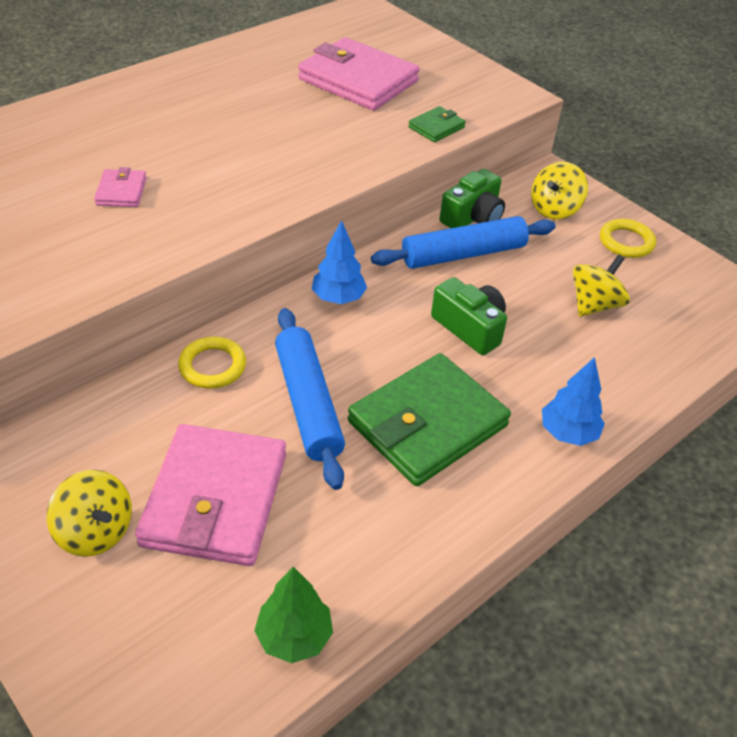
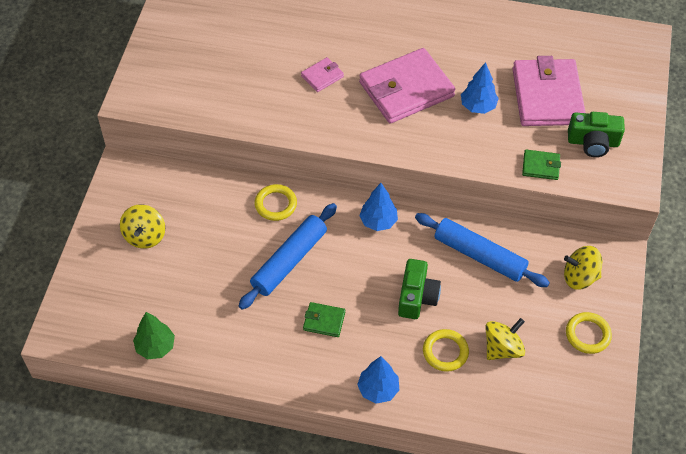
camera: 55 degrees right, 10 degrees up
pink wallet [135,424,286,566] -> pink wallet moved to [359,48,455,123]
green wallet [348,353,511,486] -> green wallet [303,302,345,337], size x0.45
green camera [439,169,505,228] -> green camera moved to [568,112,625,157]
yellow spinning top [573,254,630,317] -> yellow spinning top turned 45 degrees counterclockwise [485,318,525,360]
none -> yellow ring [423,329,469,372]
none -> blue tree [461,62,499,114]

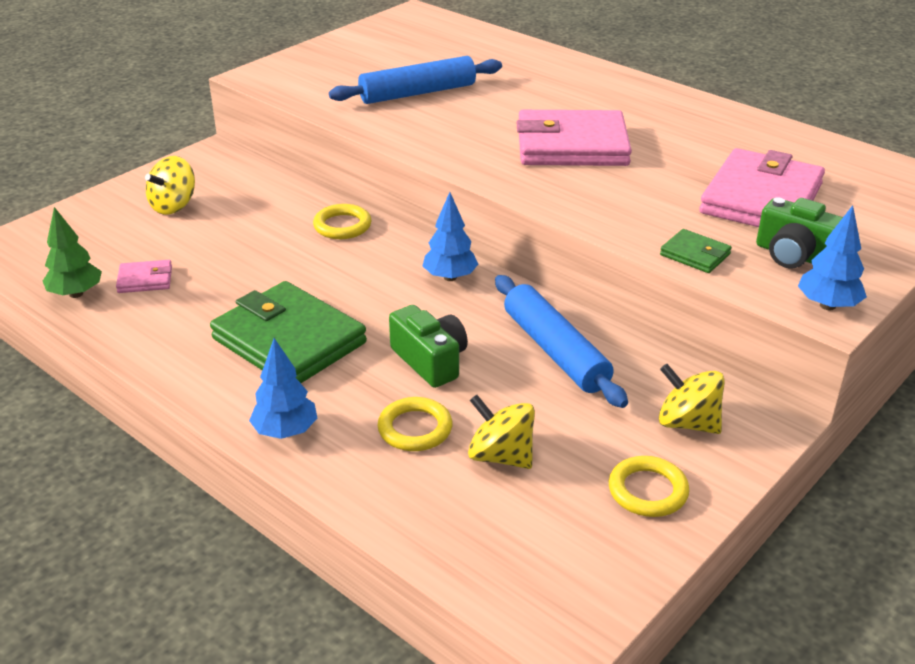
camera: 30 degrees right, 20 degrees down
blue rolling pin [239,203,337,310] -> blue rolling pin moved to [329,56,502,104]
pink wallet [301,57,344,92] -> pink wallet moved to [116,260,172,293]
green wallet [303,302,345,337] -> green wallet [210,281,367,383], size x2.23
green camera [398,259,441,319] -> green camera turned 75 degrees counterclockwise [389,305,468,388]
blue tree [461,62,499,114] -> blue tree moved to [798,205,867,310]
yellow spinning top [485,318,525,360] -> yellow spinning top turned 135 degrees counterclockwise [468,395,535,469]

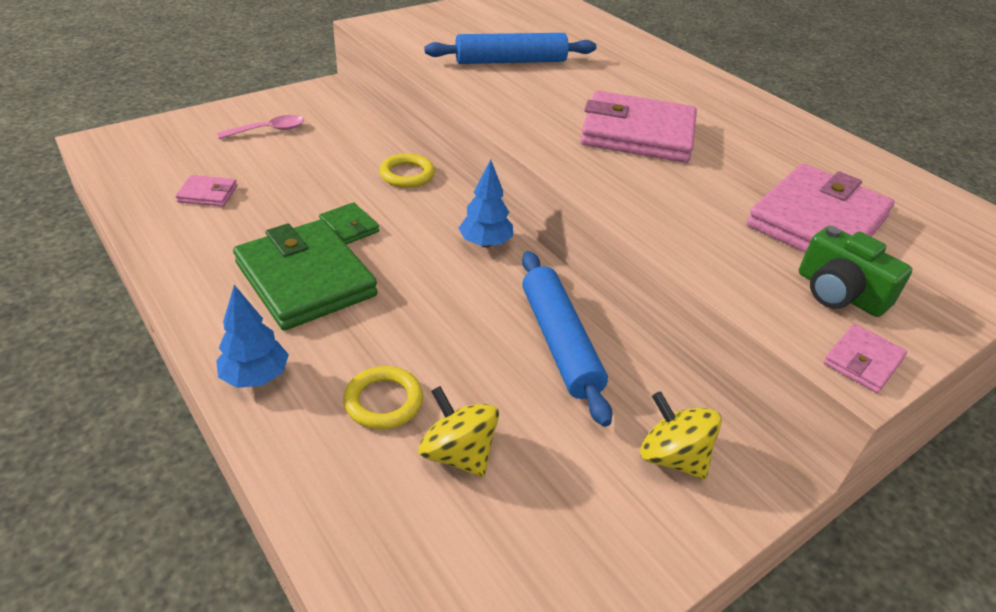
camera: 10 degrees right, 5 degrees up
green tree [43,207,102,298] -> none
yellow spinning top [145,156,195,215] -> pink spoon [217,115,304,139]
green camera [389,305,468,388] -> none
yellow ring [609,456,690,517] -> none
green wallet [660,229,732,273] -> green wallet moved to [319,202,379,244]
blue tree [798,205,867,310] -> pink wallet [824,324,907,393]

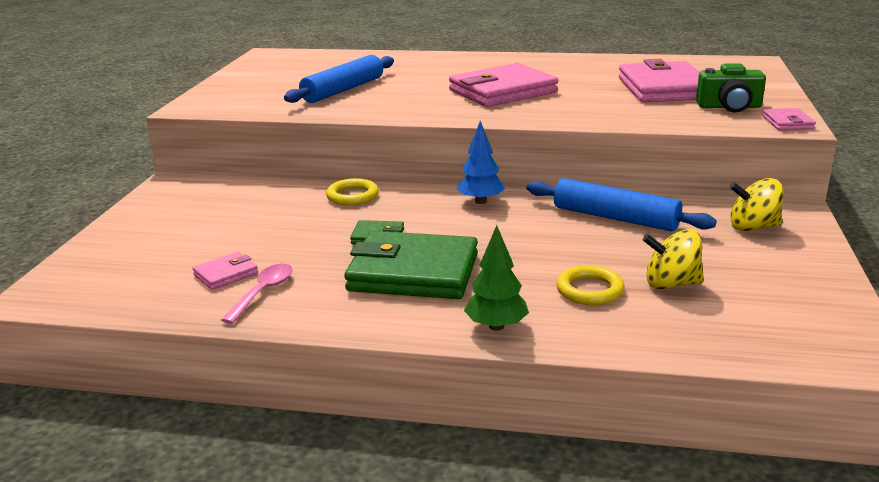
camera: 40 degrees left, 15 degrees down
blue tree [216,285,289,388] -> green tree [464,225,529,331]
pink spoon [217,115,304,139] -> pink spoon moved to [221,264,292,324]

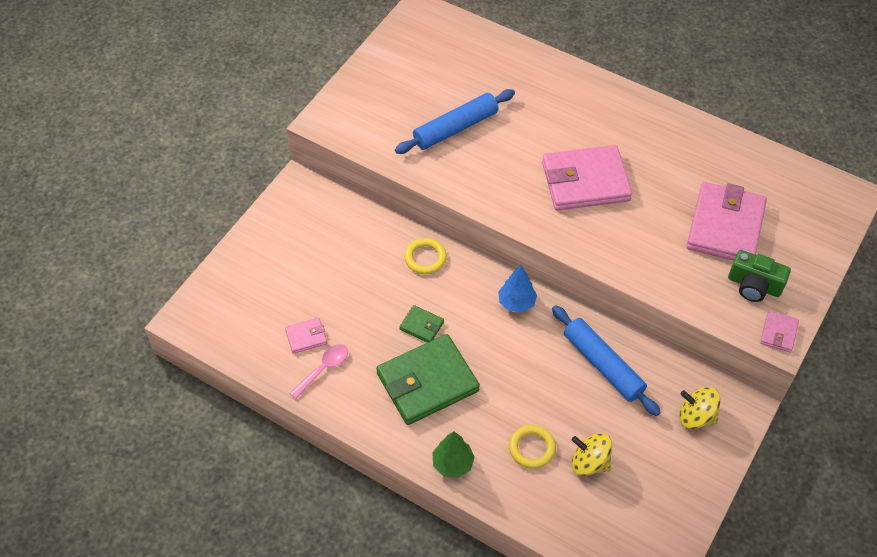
camera: 20 degrees right, 30 degrees up
green wallet [344,231,478,299] -> green wallet turned 60 degrees counterclockwise [376,334,480,425]

